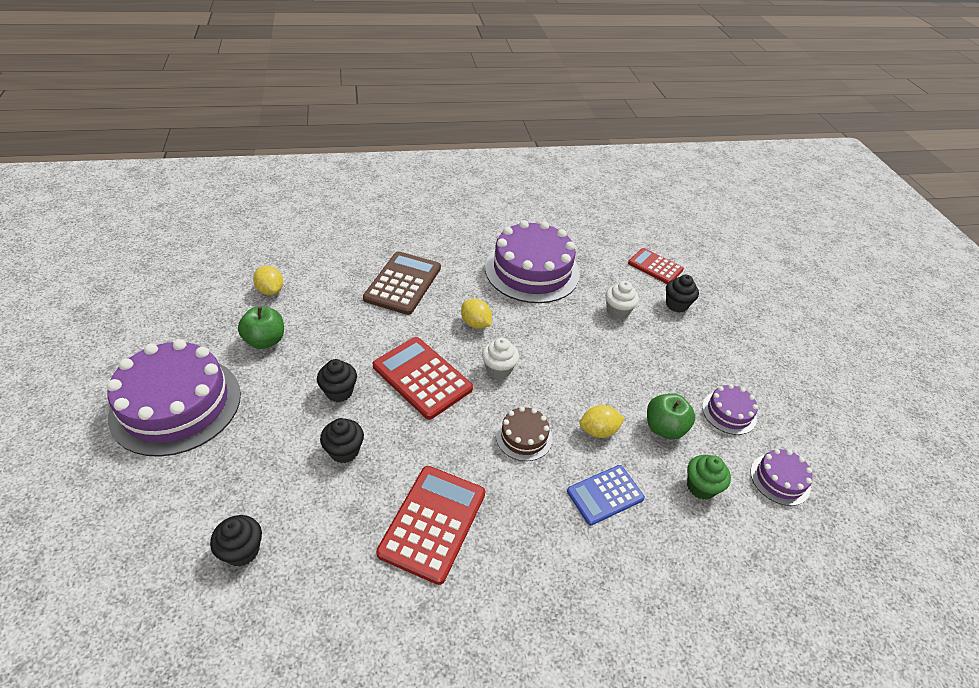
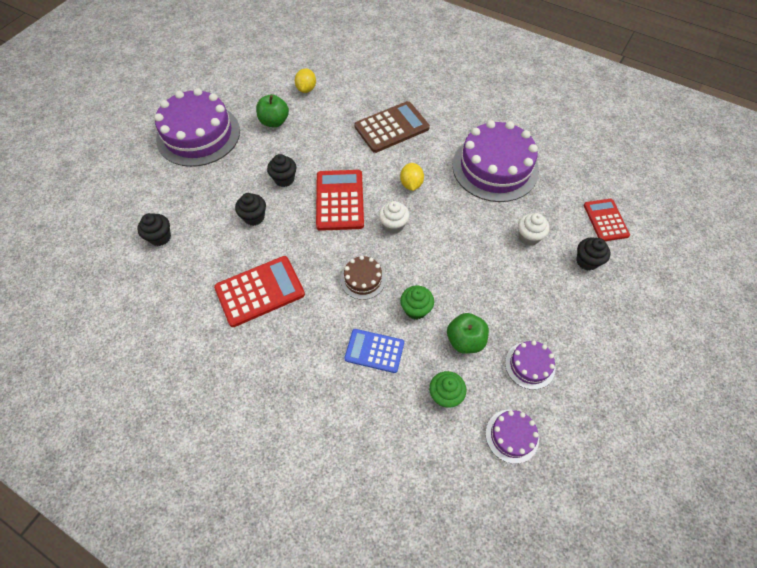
camera: 45 degrees right, 15 degrees up
yellow lemon [579,405,625,438] -> green cupcake [400,285,434,320]

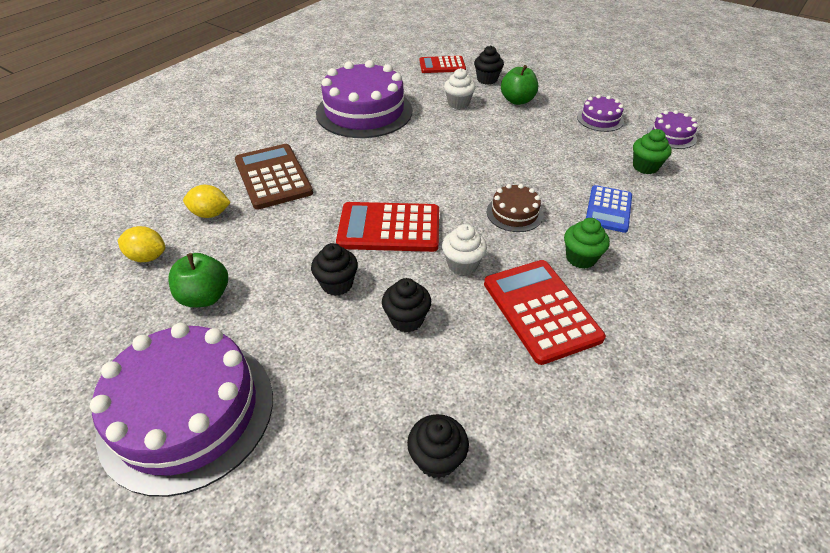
camera: 85 degrees left, 15 degrees down
white cupcake [379,201,410,234] -> white cupcake moved to [442,224,487,275]
yellow lemon [400,163,424,191] -> yellow lemon moved to [183,185,231,218]
green cupcake [400,285,434,320] -> green cupcake moved to [564,218,610,269]
green apple [447,313,489,354] -> green apple moved to [501,65,538,105]

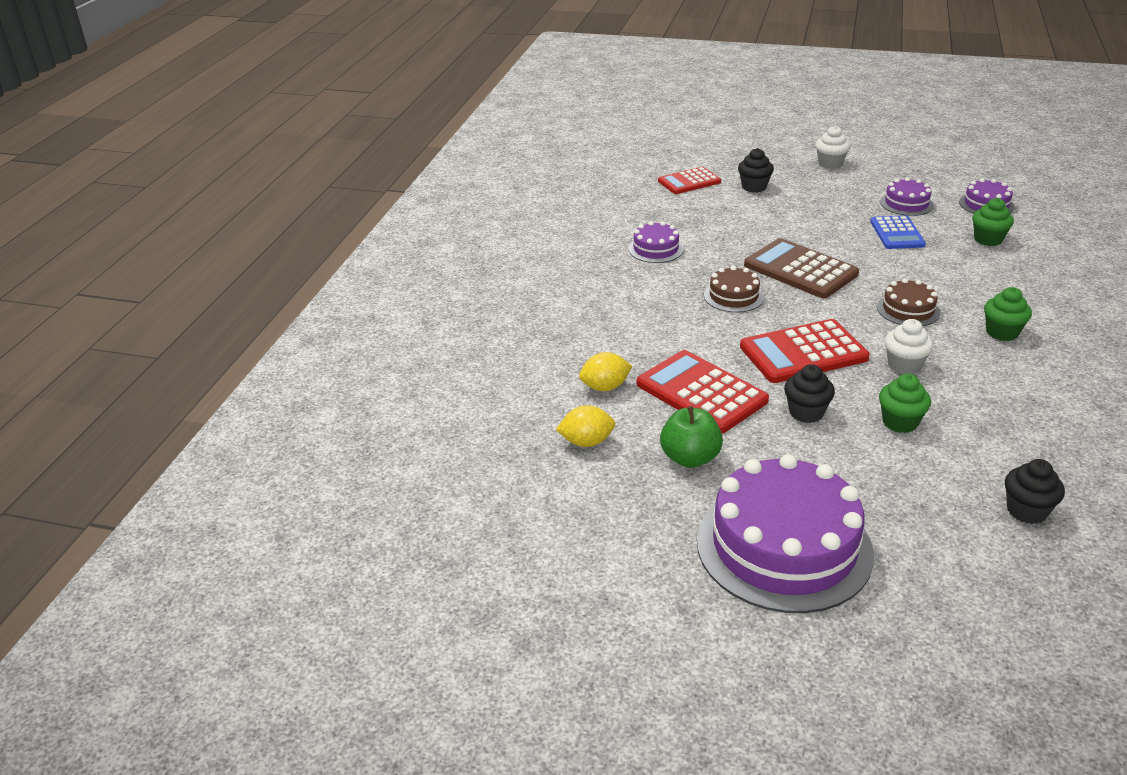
camera: 20 degrees left, 10 degrees down
brown calculator [235,144,313,210] -> brown calculator moved to [744,238,859,298]
purple cake [316,60,412,138] -> purple cake [628,221,684,263], size x0.47
black cupcake [382,278,431,333] -> green cupcake [879,374,931,433]
white cupcake [444,68,476,109] -> white cupcake moved to [816,126,850,169]
red calculator [484,260,606,365] -> red calculator moved to [637,350,769,433]
green apple [501,65,538,105] -> none
blue calculator [586,185,632,233] -> blue calculator moved to [870,215,926,249]
none -> brown cake [704,266,764,313]

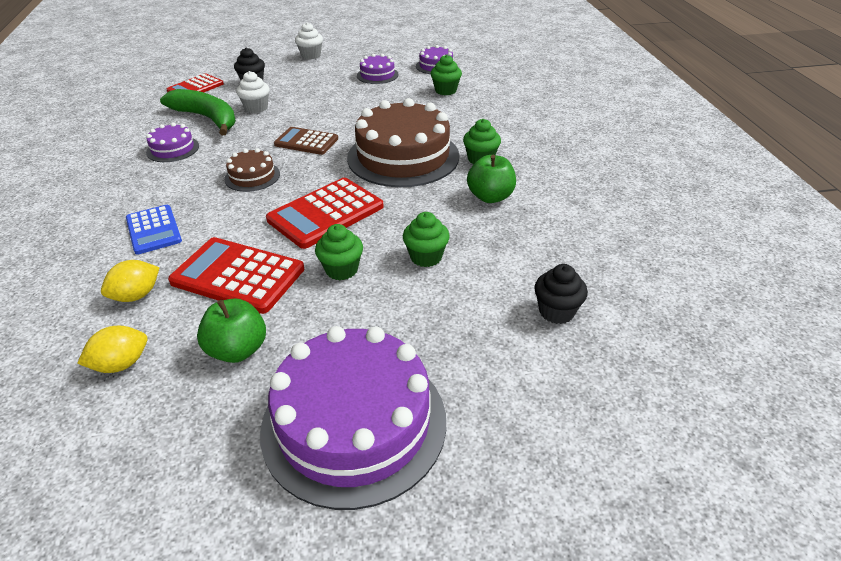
camera: 25 degrees left, 5 degrees up
brown calculator [744,238,859,298] -> brown calculator [274,127,338,155], size x0.65
black cupcake [784,364,835,423] -> green cupcake [315,224,363,280]
blue calculator [870,215,926,249] -> blue calculator moved to [126,205,182,255]
brown cake [877,278,940,326] -> brown cake [347,98,460,187], size x2.14
white cupcake [885,319,933,374] -> white cupcake moved to [236,71,270,113]
none -> green banana [160,89,236,135]
none -> green apple [467,155,516,203]

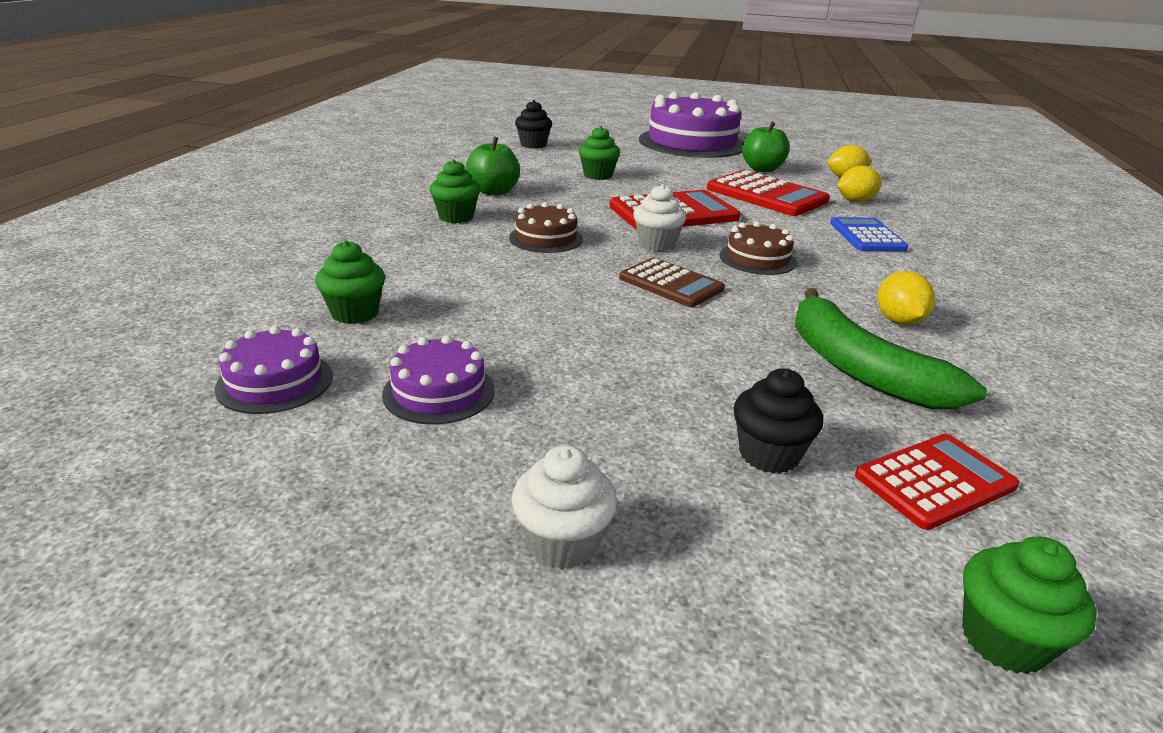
camera: 160 degrees left, 10 degrees down
purple cake [146,123,199,162] -> yellow lemon [877,271,935,325]
white cupcake [236,71,270,113] -> white cupcake moved to [634,184,686,251]
green cupcake [315,224,363,280] -> green cupcake moved to [962,537,1097,674]
brown cake [347,98,460,187] -> brown cake [509,202,583,253], size x0.47

